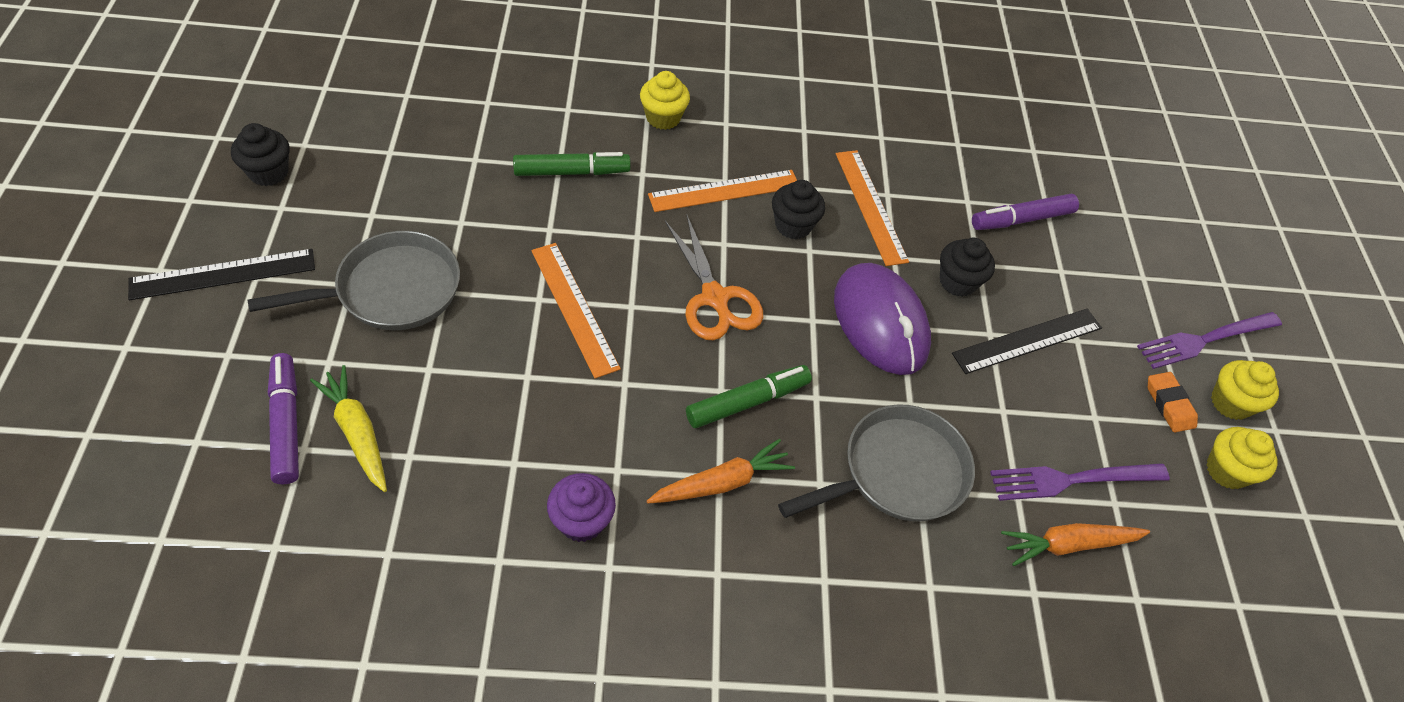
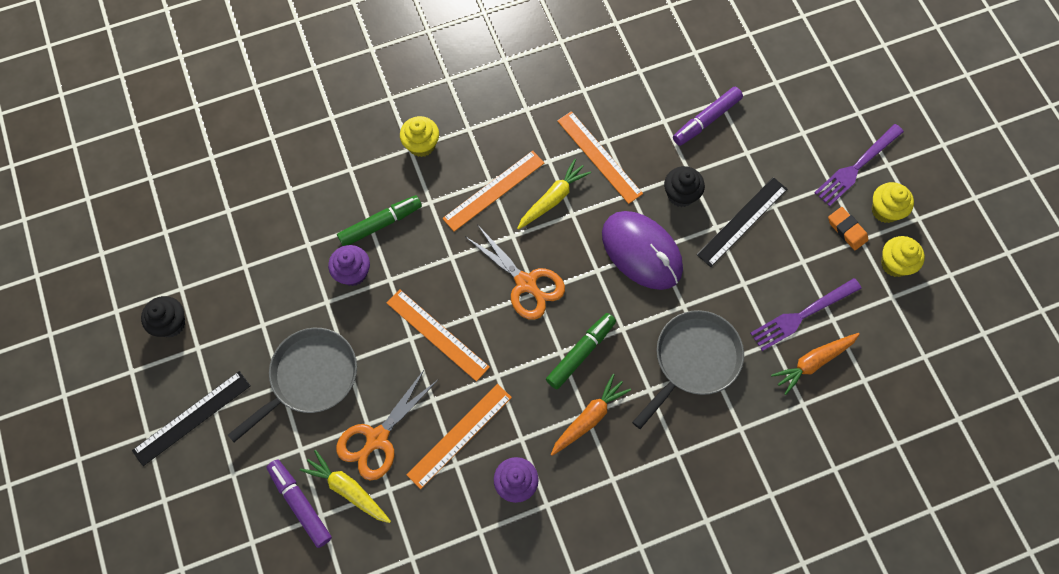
camera: 15 degrees left, 15 degrees up
black cupcake [772,180,825,239] -> yellow carrot [517,159,591,230]
none -> purple cupcake [328,245,370,286]
none -> orange scissors [336,369,439,481]
none -> orange ruler [407,384,512,489]

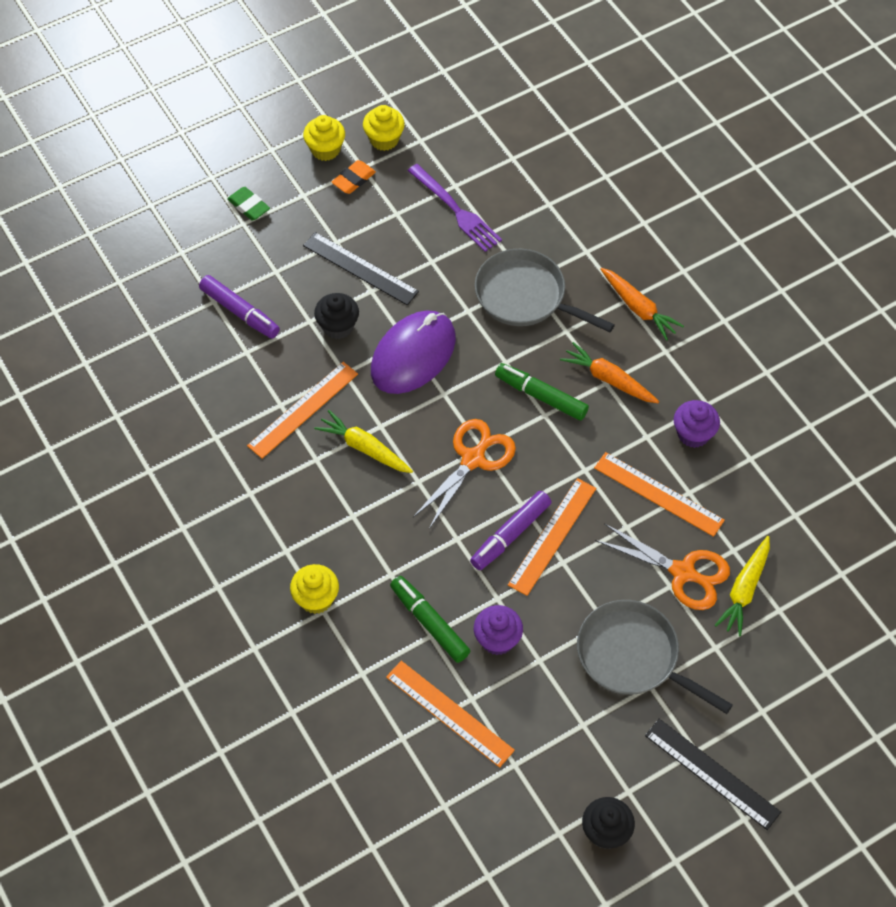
camera: 100 degrees left, 10 degrees down
purple marker [266,460,332,548] -> purple marker moved to [470,491,552,570]
orange ruler [442,150,544,232] -> orange ruler moved to [386,661,515,768]
orange carrot [771,333,860,395] -> orange carrot moved to [600,268,684,341]
purple fork [814,124,904,207] -> none
none -> green eraser [227,187,270,221]

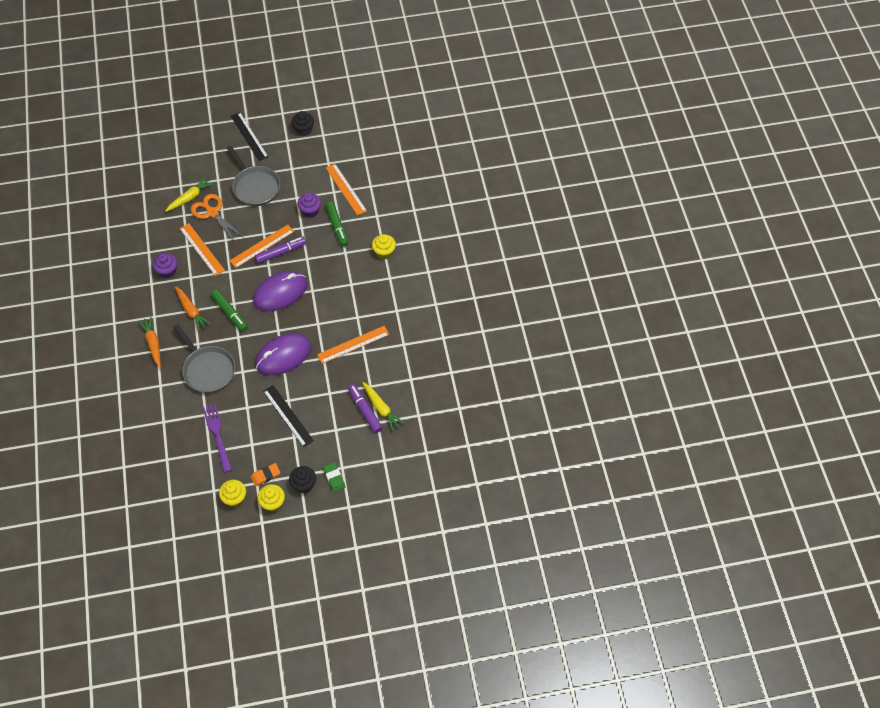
camera: 160 degrees left, 0 degrees up
black cupcake [314,293,359,339] -> black cupcake moved to [289,466,316,493]
yellow carrot [314,410,413,473] -> yellow carrot moved to [363,382,404,431]
orange scissors [413,419,516,529] -> purple mouse [253,271,307,311]

